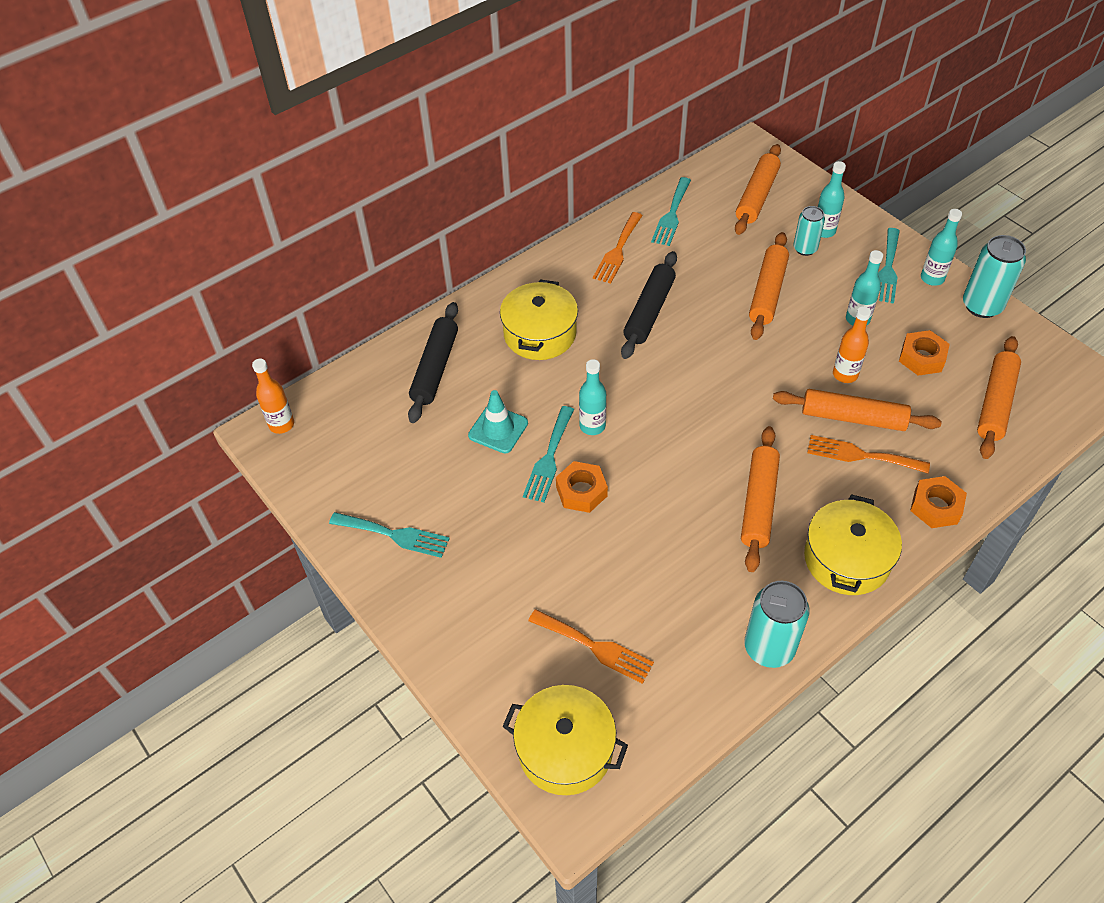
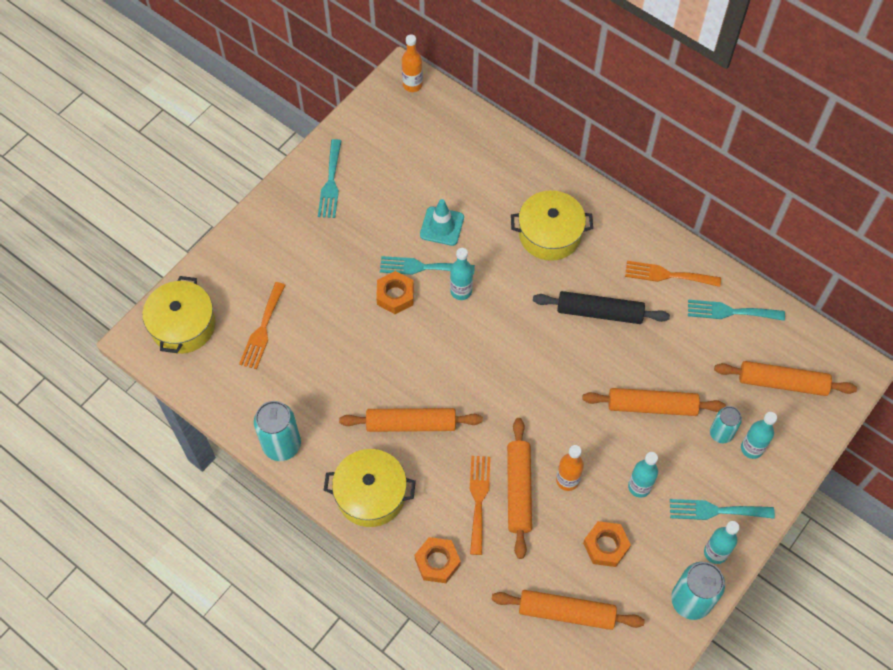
camera: 75 degrees right, 10 degrees up
black rolling pin [408,302,458,423] -> none

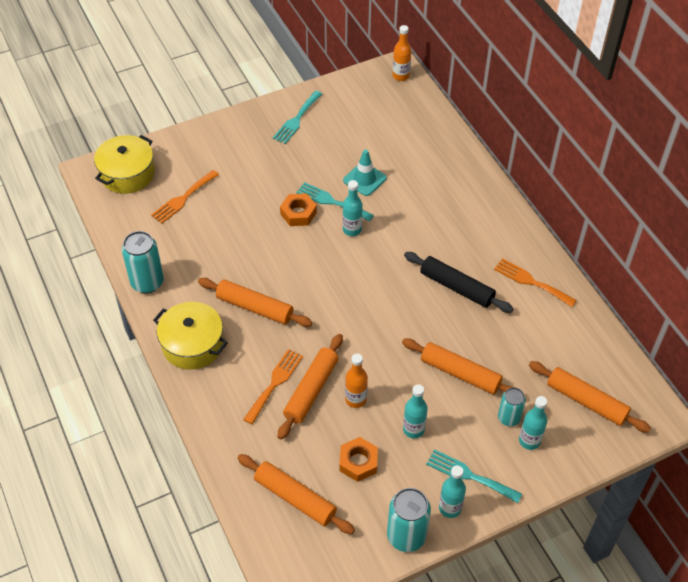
camera: 25 degrees right, 10 degrees down
orange nut [415,537,461,583] -> none
yellow pot [511,190,593,261] -> none
turquoise fork [688,300,785,321] -> none

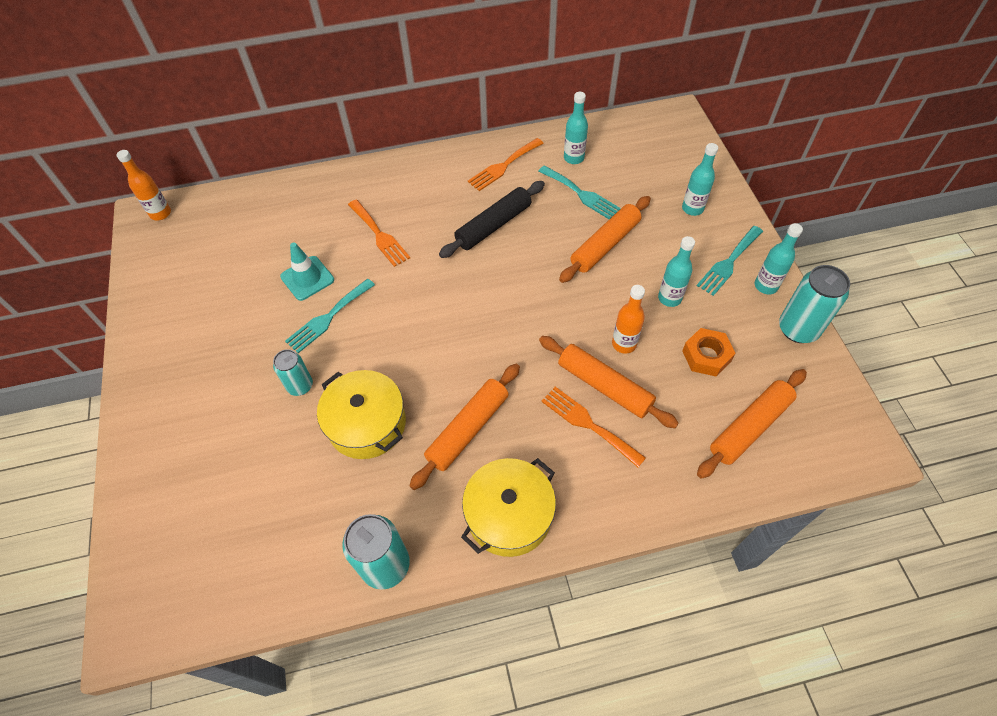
camera: 75 degrees left, 5 degrees up
yellow pot [94,135,155,194] -> yellow pot moved to [317,370,406,459]
orange fork [151,170,219,224] -> orange fork moved to [348,200,410,267]
turquoise fork [273,91,322,144] -> turquoise fork moved to [538,165,621,219]
orange nut [280,193,317,226] -> none
turquoise bottle [343,180,363,236] -> turquoise bottle moved to [564,92,588,164]
turquoise can [498,387,526,426] -> turquoise can moved to [273,349,313,396]
orange rolling pin [529,361,651,432] -> none

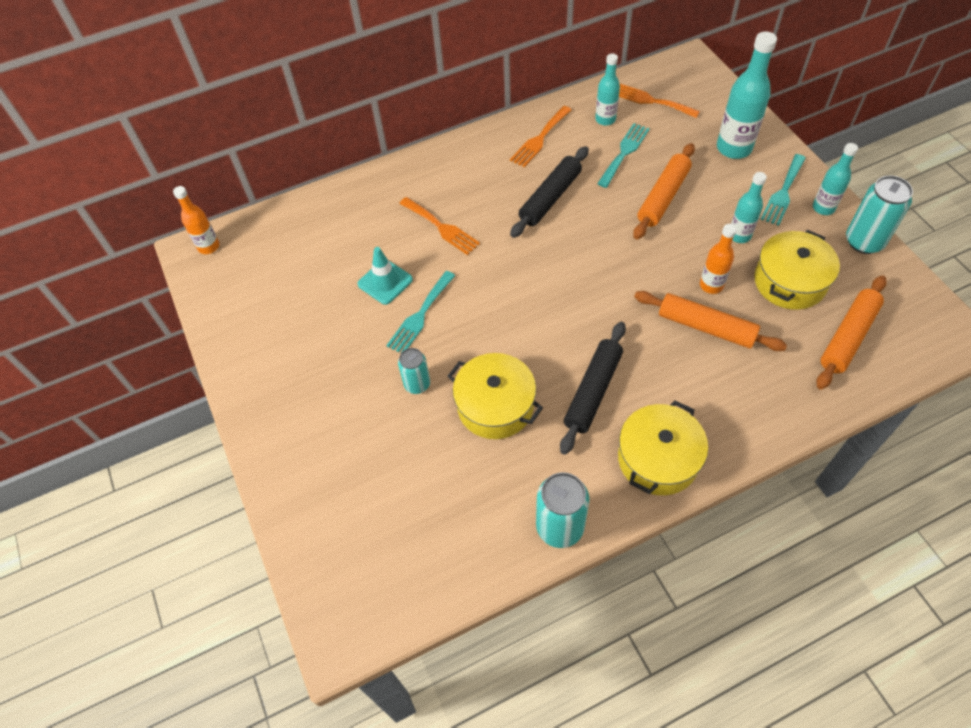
camera: 10 degrees left, 0 degrees up
orange rolling pin [409,364,520,490] -> black rolling pin [560,322,626,455]
turquoise fork [538,165,621,219] -> turquoise fork turned 90 degrees counterclockwise [597,123,650,188]
orange fork [541,387,646,467] -> orange fork moved to [619,83,700,118]
turquoise bottle [682,143,718,216] -> turquoise bottle [717,31,777,159], size x1.66
orange nut [682,328,736,377] -> yellow pot [754,230,840,310]

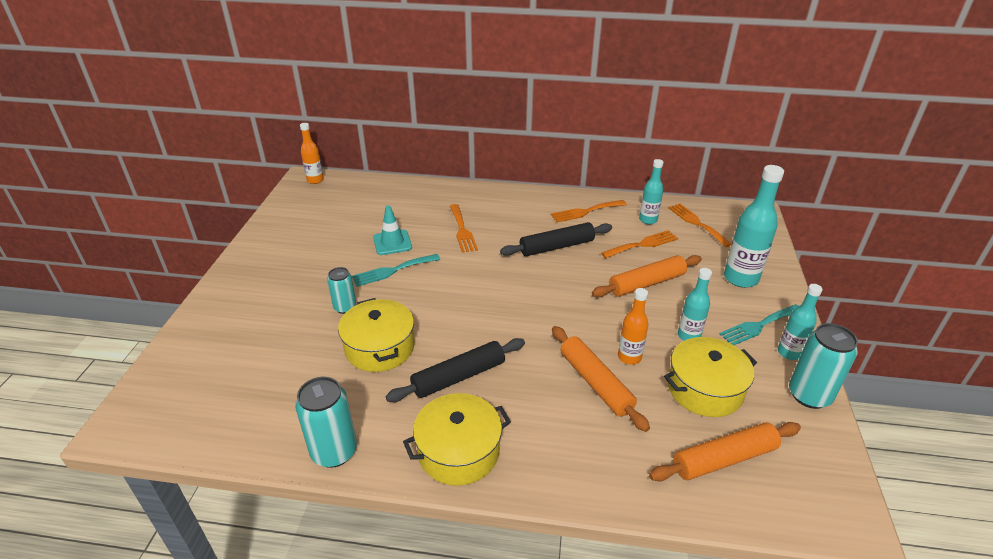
camera: 30 degrees right, 20 degrees down
turquoise fork [597,123,650,188] -> orange fork [601,230,678,258]

